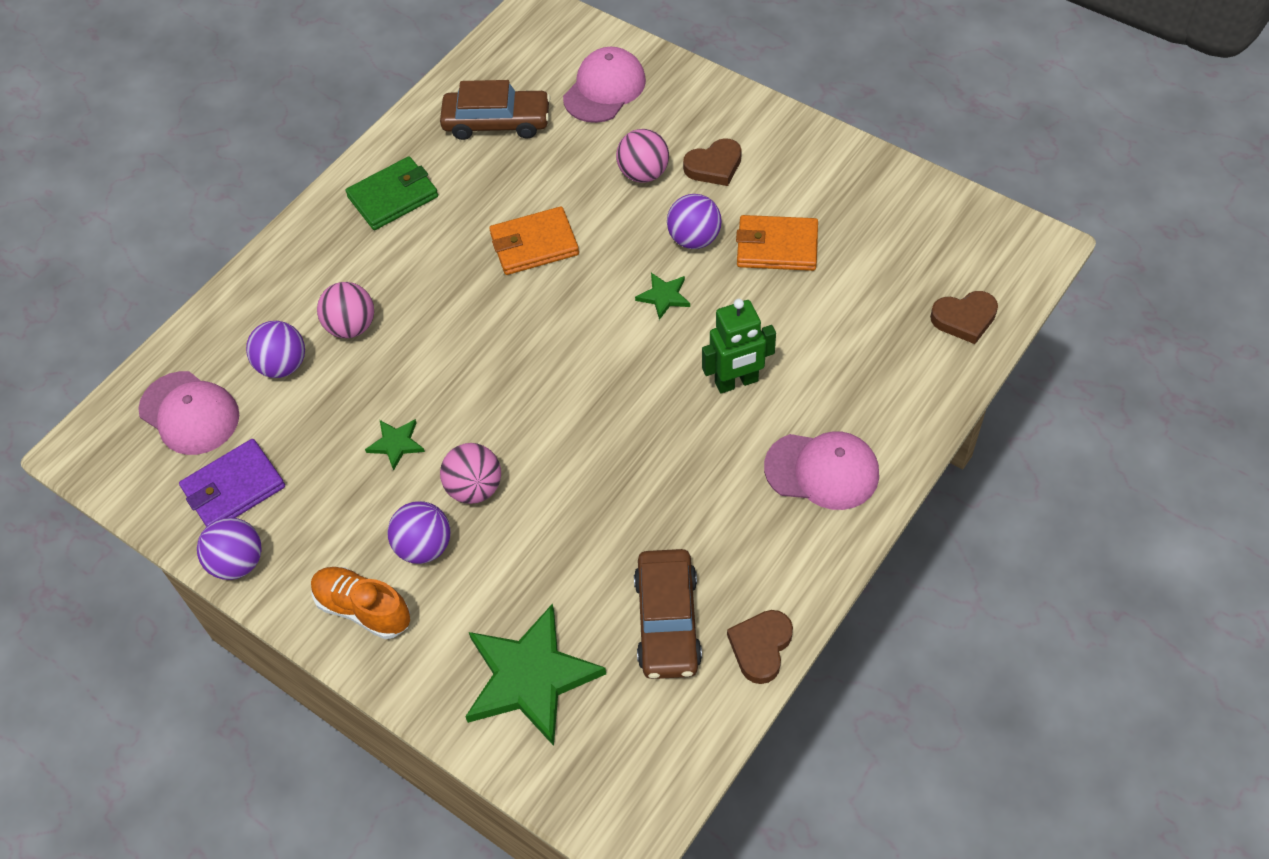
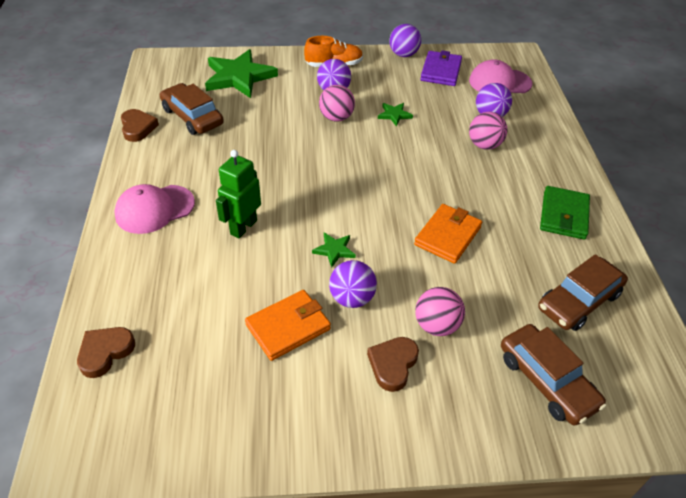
camera: 135 degrees right, 10 degrees down
pink cap [563,47,646,123] -> brown car [501,324,606,426]

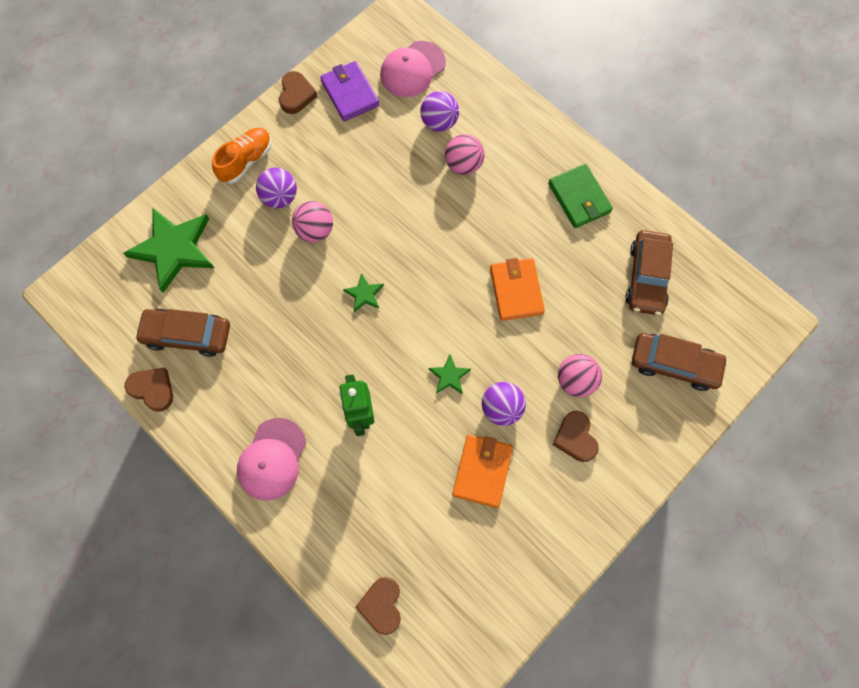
camera: 40 degrees left, 25 degrees up
green star [378,103,413,127] -> green star moved to [343,273,384,312]
purple ball [389,24,421,57] -> brown heart [279,71,318,114]

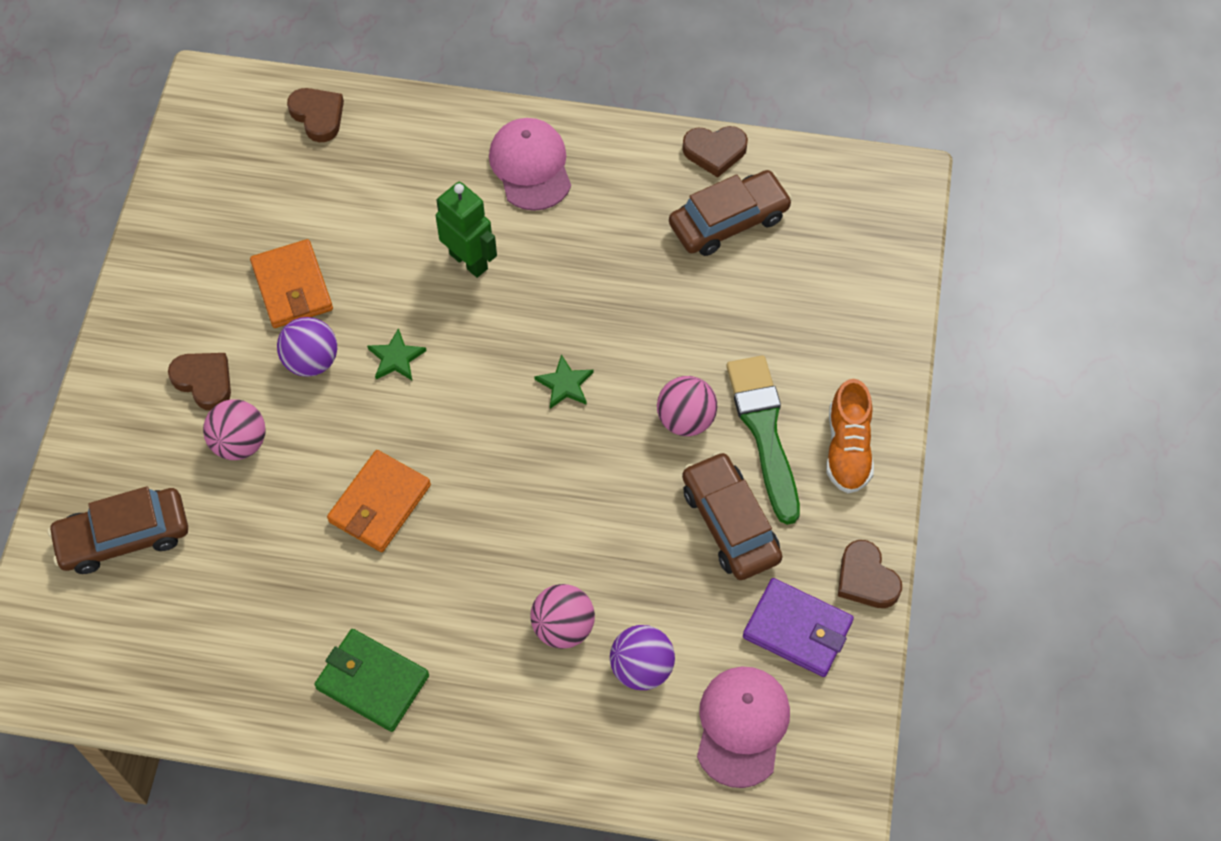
camera: 145 degrees right, 10 degrees down
green star [123,207,214,293] -> none
purple ball [256,167,297,208] -> green brush [726,355,800,525]
orange wallet [490,258,545,321] -> orange wallet turned 75 degrees clockwise [327,450,431,552]
brown car [625,230,673,315] -> brown car moved to [682,452,782,580]

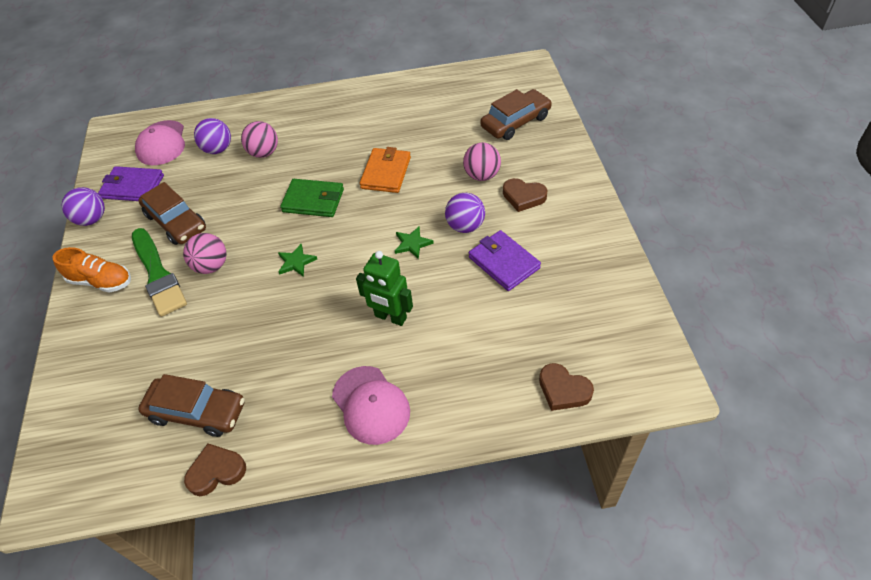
camera: 165 degrees right, 10 degrees down
orange wallet [250,239,333,328] -> purple wallet [469,230,541,291]
green wallet [314,629,429,732] -> green wallet moved to [280,179,344,217]
brown car [669,170,792,256] -> brown car turned 120 degrees counterclockwise [138,374,245,437]
orange shoe [826,379,874,493] -> orange shoe turned 120 degrees clockwise [52,247,131,293]
brown heart [838,540,902,608] -> purple ball [62,187,105,226]

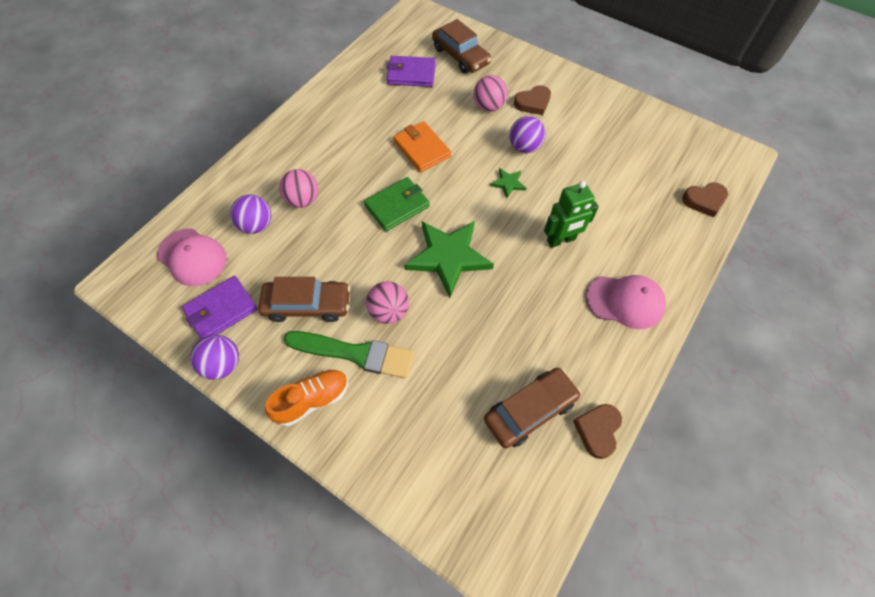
camera: 50 degrees left, 10 degrees up
green star [278,244,317,277] -> green star [405,221,494,298], size x2.22
purple wallet [469,230,541,291] -> purple wallet moved to [387,56,436,87]
brown car [480,89,552,140] -> brown car turned 135 degrees clockwise [432,19,491,73]

